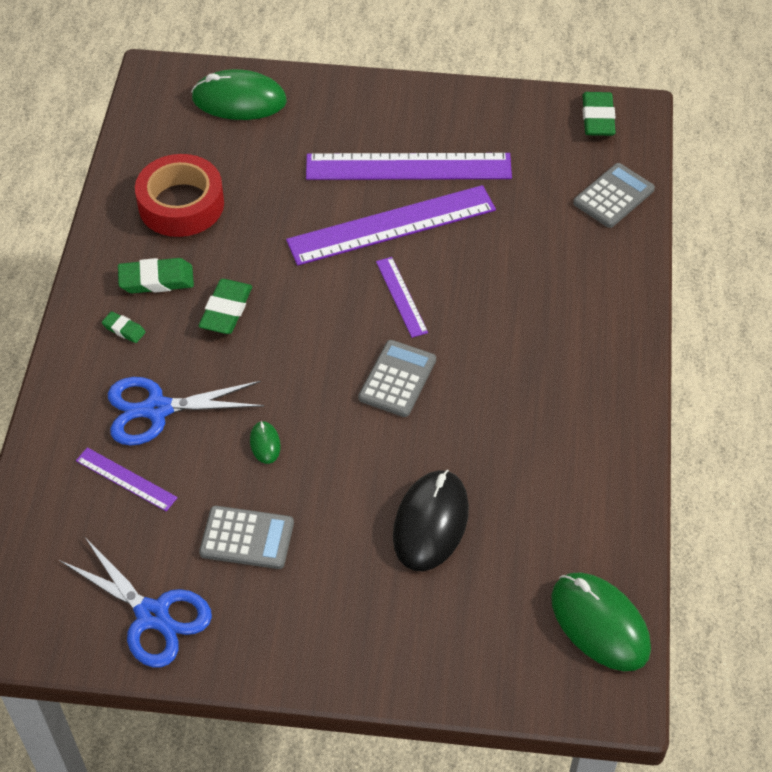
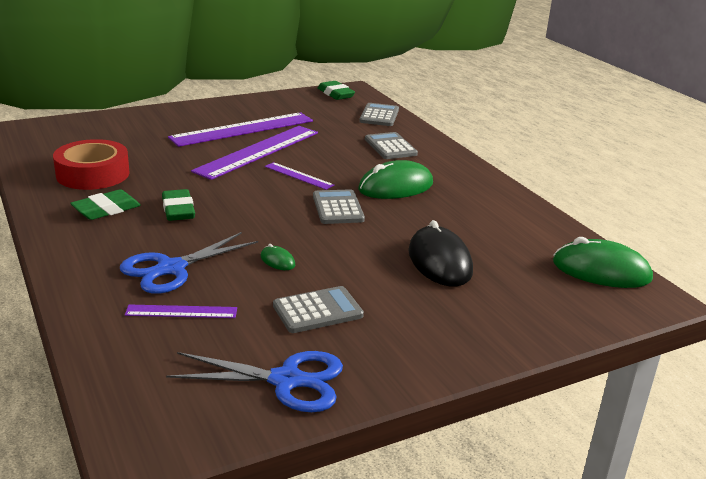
camera: 35 degrees left, 25 degrees down
green eraser [102,311,146,343] -> none
green mouse [191,69,287,120] -> green mouse moved to [358,160,433,199]
none -> grey calculator [365,132,418,159]

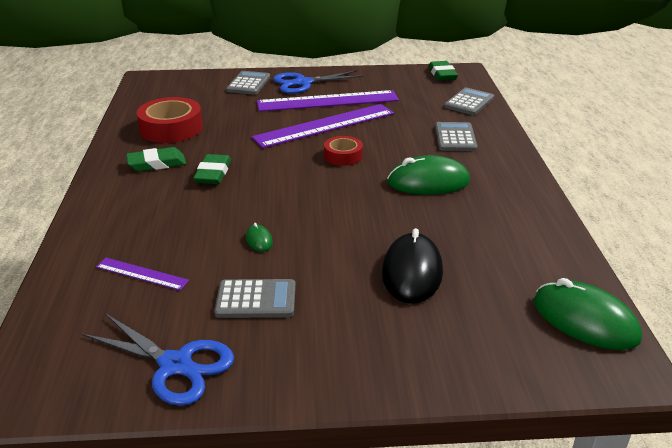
camera: 25 degrees right, 5 degrees up
blue scissors [120,232,258,294] -> blue scissors moved to [273,70,364,94]
purple ruler [265,162,334,190] -> red tape [324,136,363,166]
grey calculator [313,189,365,224] -> grey calculator moved to [226,71,270,95]

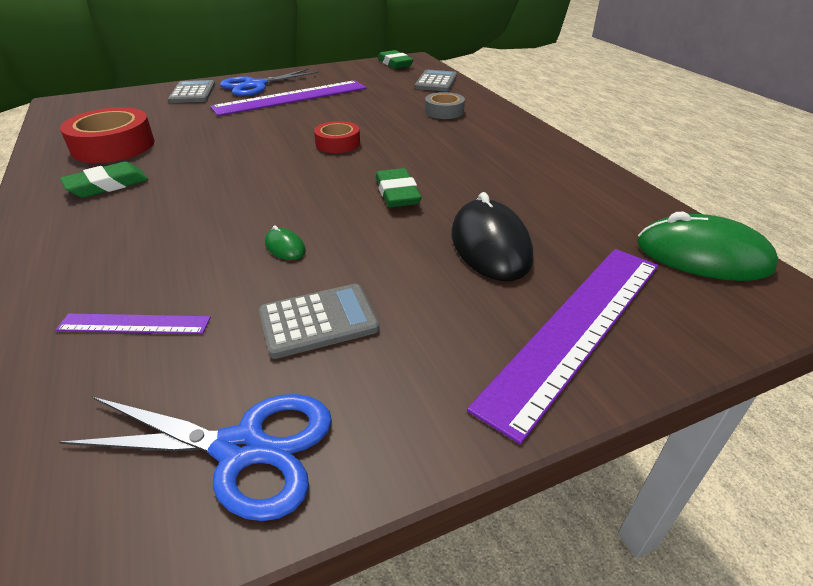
camera: 20 degrees left, 5 degrees up
green eraser [193,154,231,184] -> green eraser moved to [376,168,421,207]
purple ruler [251,104,394,148] -> purple ruler moved to [467,249,658,444]
green mouse [387,155,470,195] -> none
grey calculator [435,122,478,151] -> grey tape [425,92,465,119]

